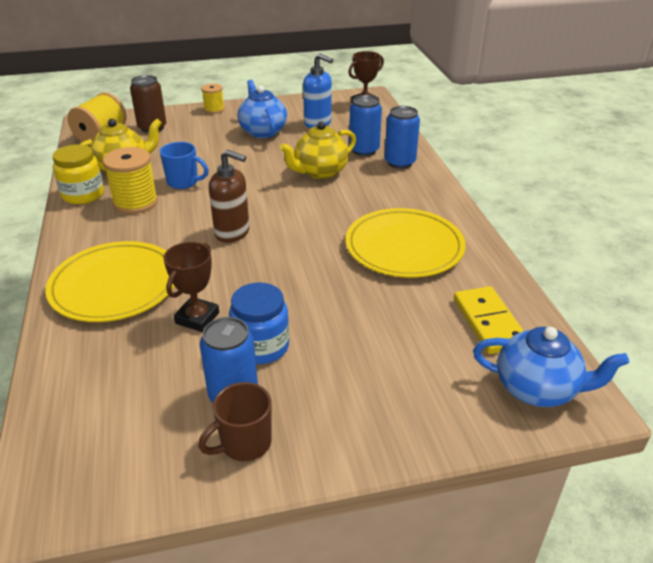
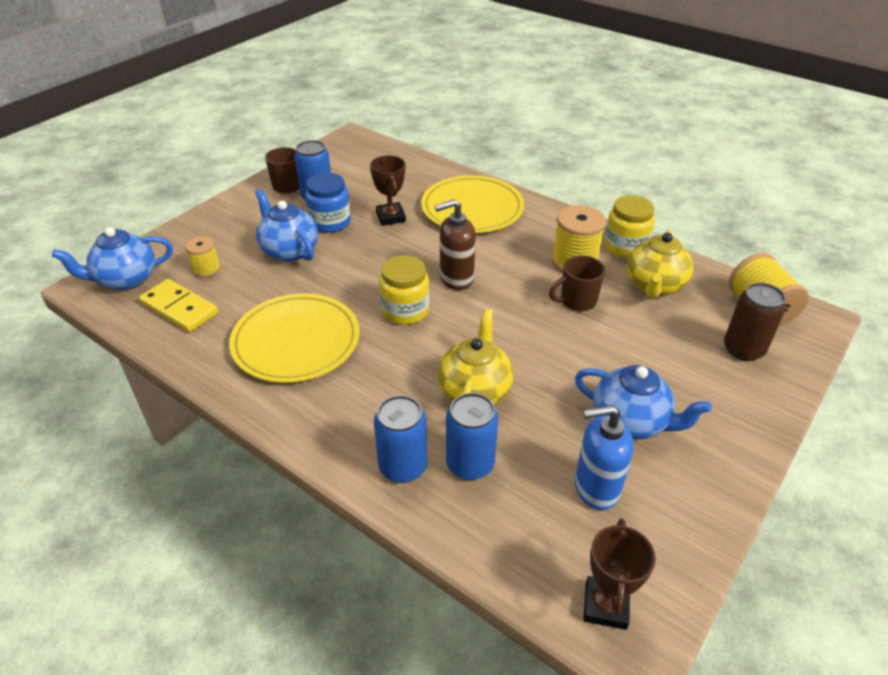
camera: 140 degrees right, 5 degrees up
blue mug [160,142,209,189] -> brown mug [549,255,605,311]
yellow spool [201,83,225,114] -> yellow spool moved to [185,236,221,278]
none -> blue teapot [255,189,318,262]
none -> yellow jar [379,255,430,325]

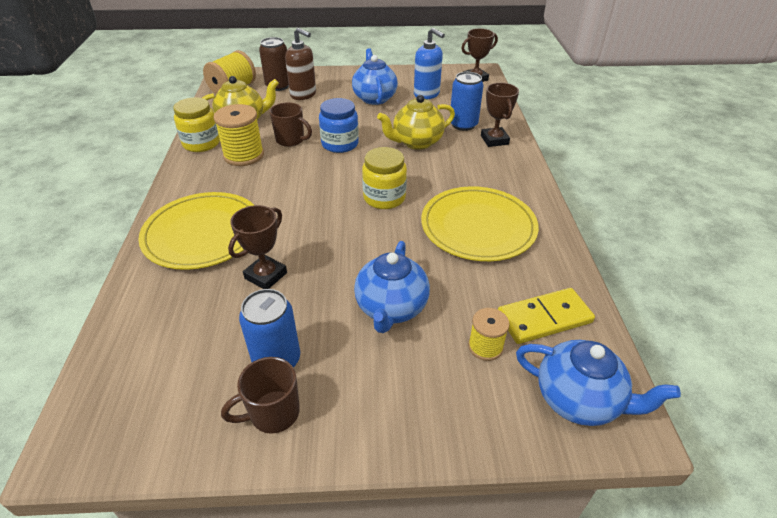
camera: 130 degrees left, 0 degrees up
yellow domino [139,279,218,332] -> yellow domino turned 75 degrees clockwise [498,288,595,344]
blue jar [305,173,351,233] -> blue jar moved to [319,98,359,153]
blue can [374,395,427,483] -> brown trophy [481,83,519,147]
brown soap dispenser [435,199,476,290] -> brown soap dispenser moved to [285,28,316,100]

